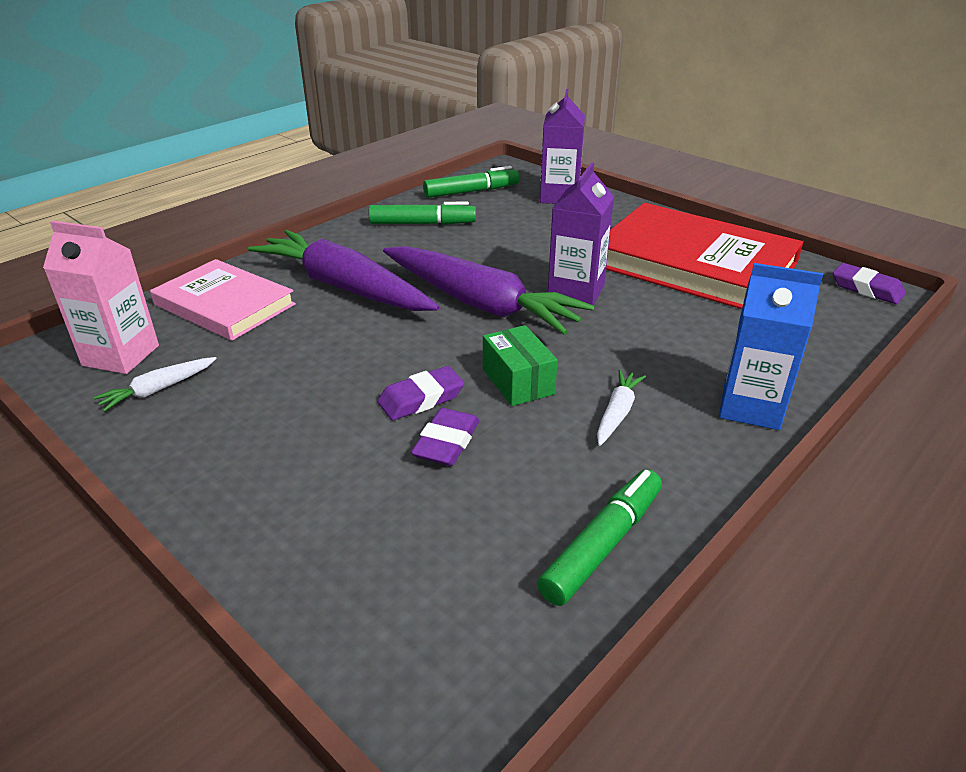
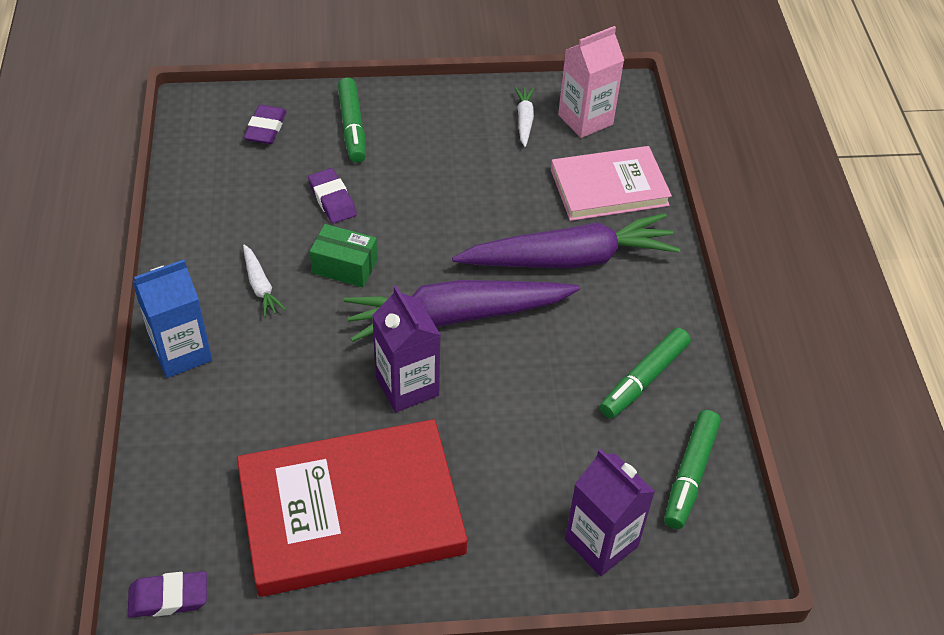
camera: 130 degrees right, 15 degrees up
purple eraser [378,366,464,420] -> purple eraser moved to [244,105,287,144]
green marker [537,469,662,606] -> green marker moved to [338,78,366,163]

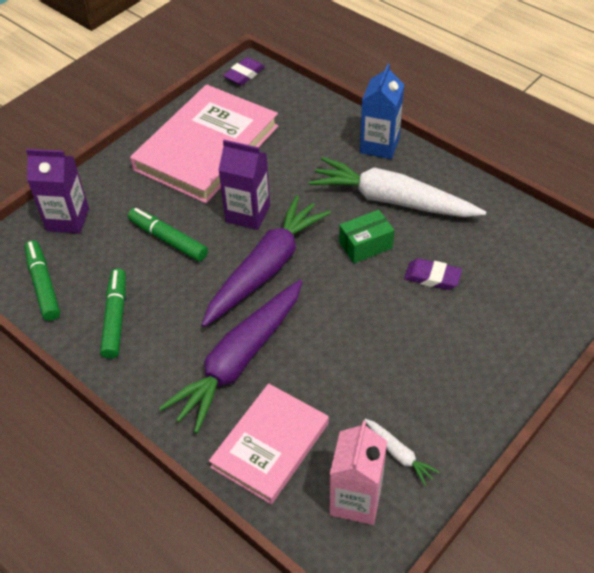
camera: 140 degrees right, 0 degrees up
red book [237,419,468,597] -> pink book [130,84,279,204]
white carrot [243,244,286,317] -> white carrot [309,157,486,217], size x2.37
purple eraser [244,105,287,144] -> none
green marker [338,78,366,163] -> green marker moved to [128,208,208,262]

